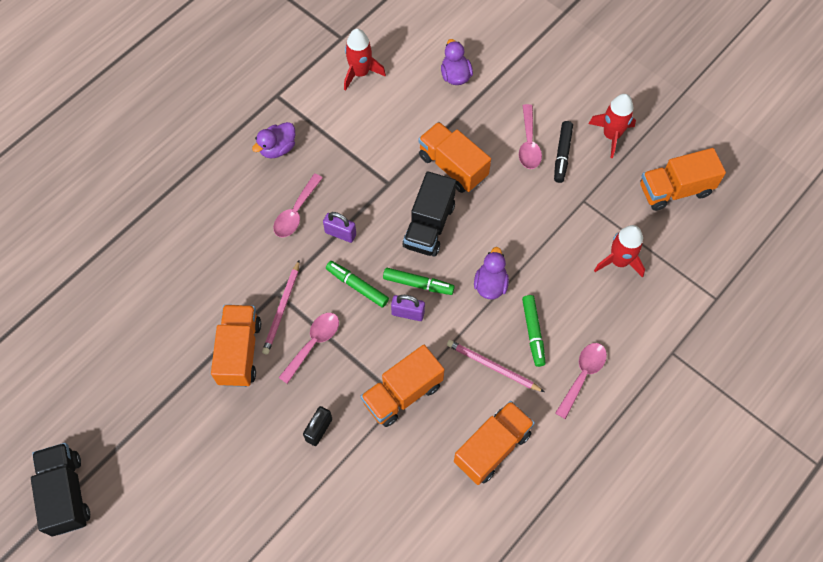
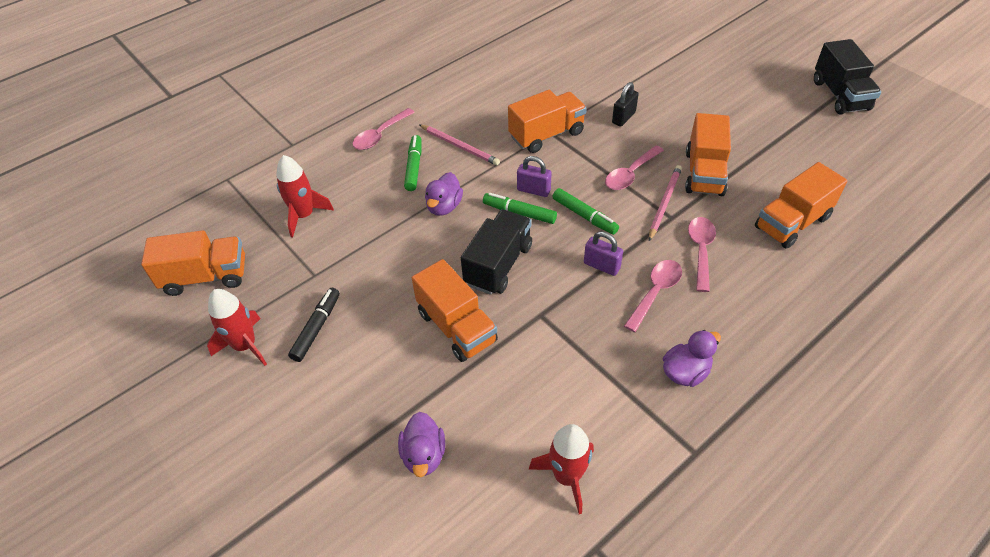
camera: 170 degrees left, 15 degrees down
orange truck [454,401,535,485] -> orange truck moved to [755,162,847,249]
pink spoon [519,104,542,169] -> pink spoon moved to [688,217,716,292]

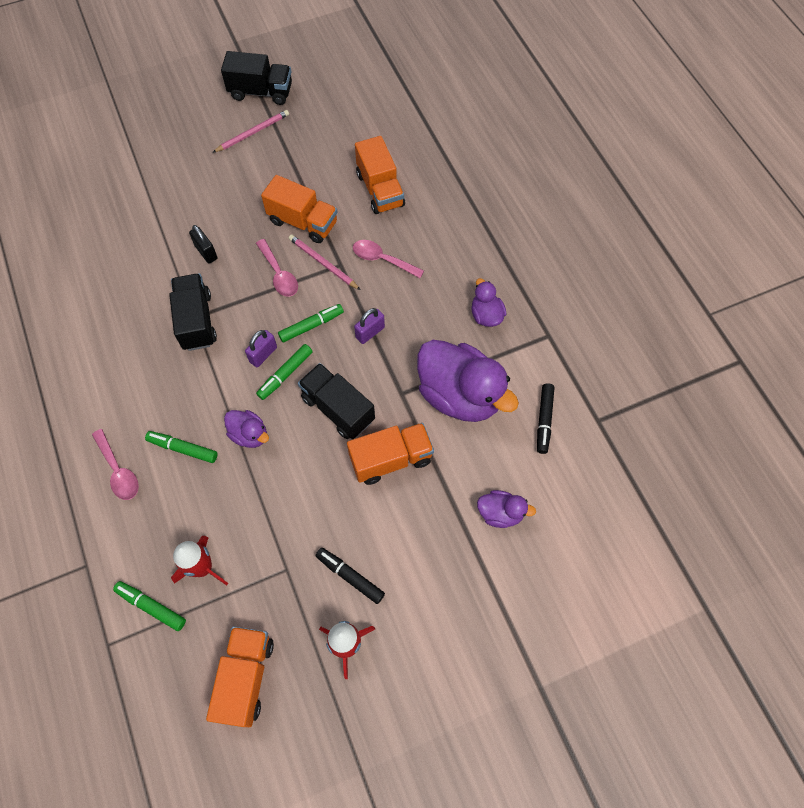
camera: 75 degrees left, 15 degrees up
pink pencil [419,124,500,166] -> pink pencil moved to [212,110,289,153]
orange truck [508,90,587,153] -> black truck [169,273,217,351]
red rocket [529,424,594,514] -> black marker [537,383,555,454]
pink spoon [624,260,682,332] -> none
none -> green marker [113,581,186,631]
none -> purple duck [417,340,519,422]

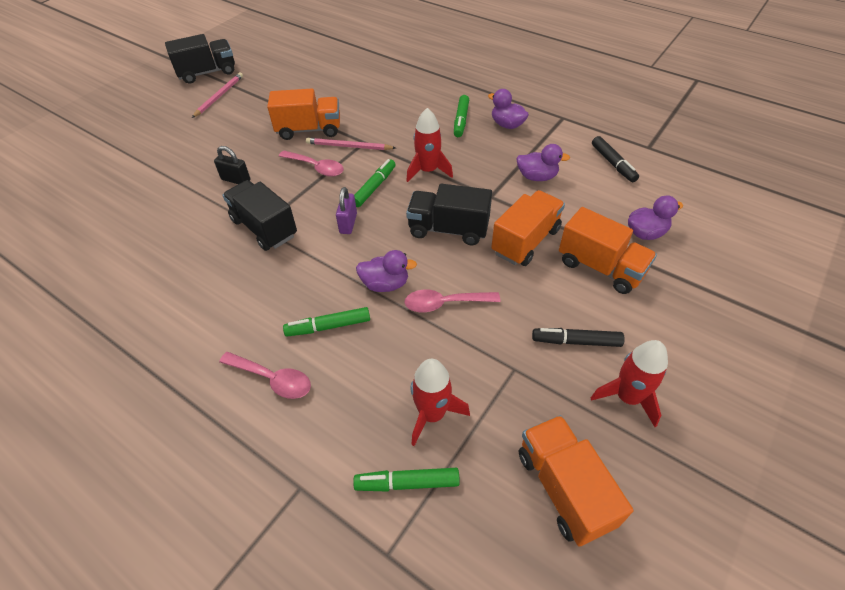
camera: 30 degrees left, 15 degrees down
green marker [256,344,313,400] -> green marker moved to [454,95,469,137]
pink spoon [353,240,424,278] -> pink spoon moved to [404,290,500,312]
purple padlock [354,308,385,344] -> red rocket [406,108,453,182]
orange truck [355,136,405,214] -> orange truck moved to [559,207,657,294]
purple duck [417,340,519,422] -> purple duck [516,144,570,181], size x0.48

